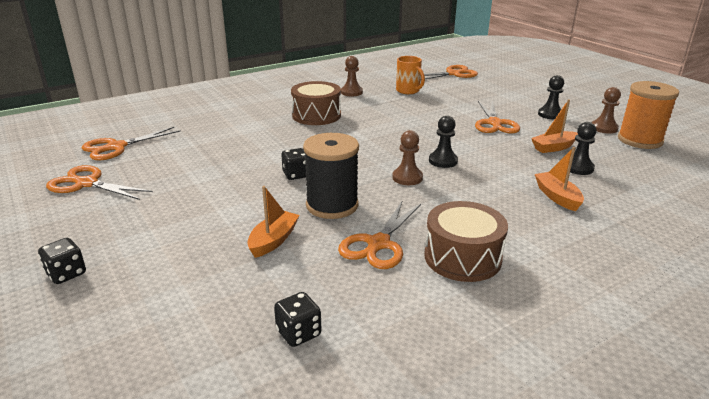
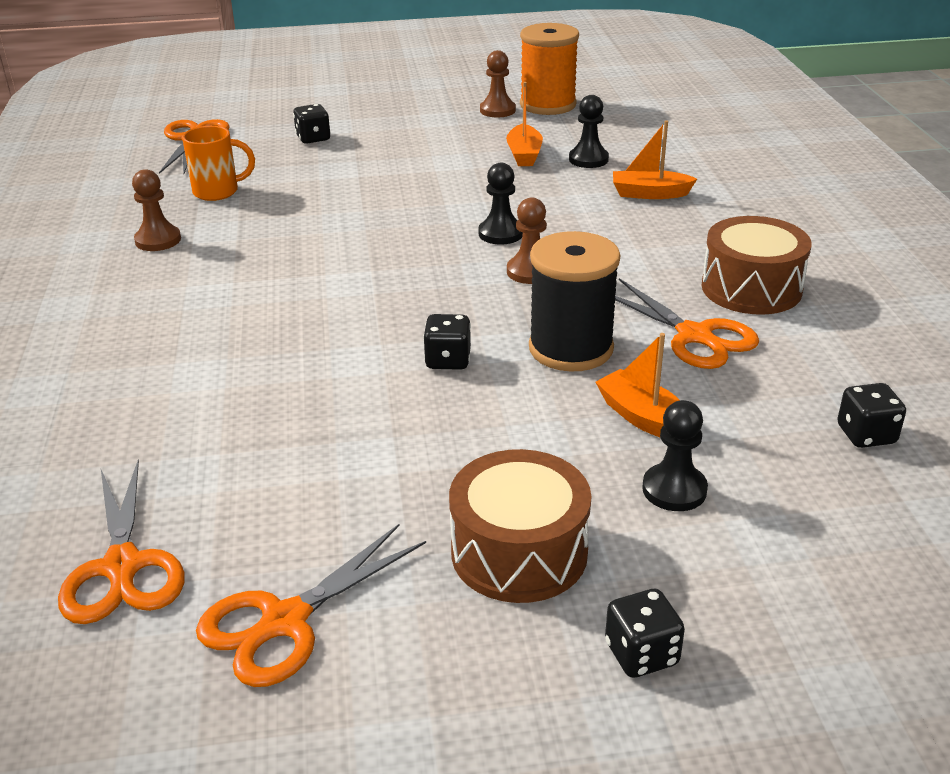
camera: 65 degrees left, 5 degrees up
brown drum [291,81,341,125] -> brown drum moved to [449,449,591,603]
orange scissors [475,101,520,134] -> none
black pawn [538,75,564,120] -> black pawn moved to [642,400,708,511]
none -> black dice [293,104,331,144]

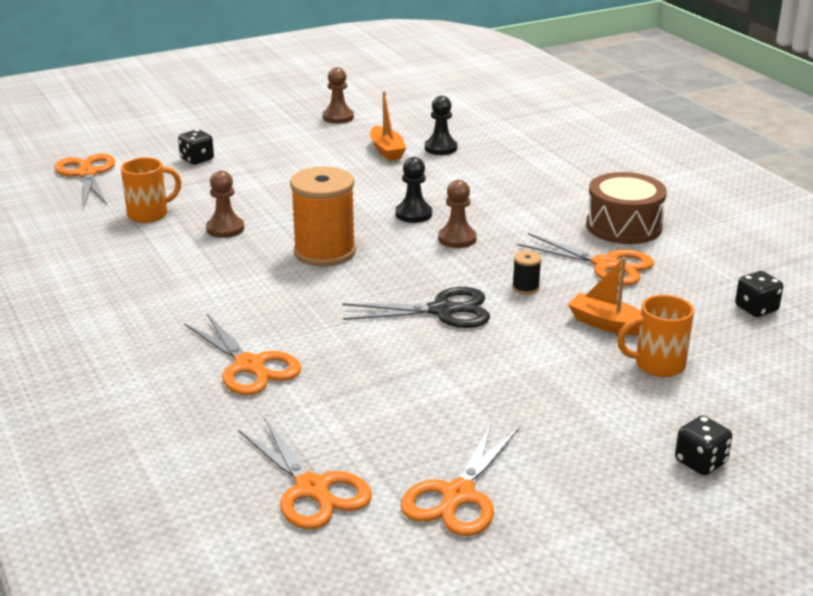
camera: 20 degrees left, 5 degrees down
brown pawn [132,169,181,251] -> brown pawn moved to [206,170,244,238]
black dice [423,314,471,370] -> black scissors [342,287,490,328]
brown drum [449,449,591,603] -> none
orange spool [520,23,579,115] -> orange spool moved to [290,166,356,267]
black spool [529,231,620,372] -> black spool [512,251,542,294], size x0.42
orange boat [613,120,697,199] -> none
black pawn [642,400,708,511] -> orange mug [617,295,694,377]
none -> orange scissors [184,314,301,395]

